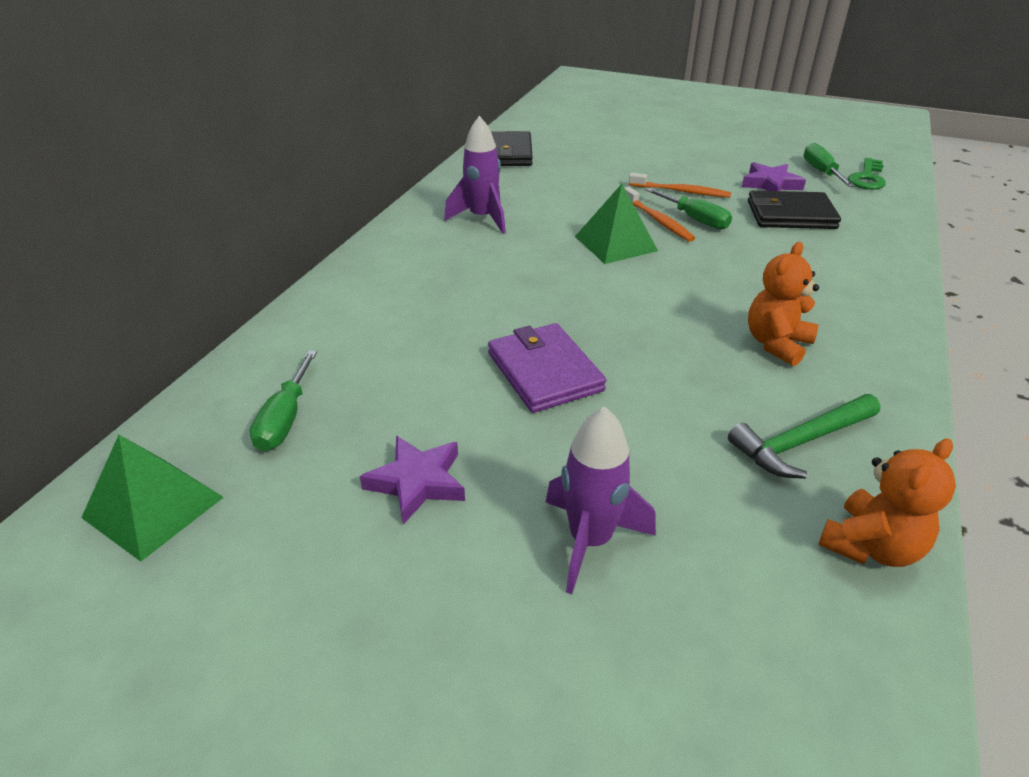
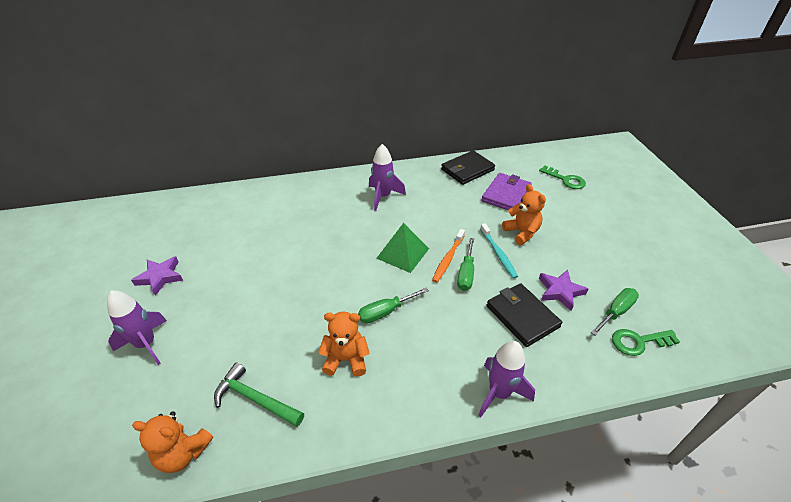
camera: 55 degrees right, 5 degrees up
green pyramid [81,435,224,562] -> none
green screwdriver [250,350,317,451] -> green screwdriver moved to [358,288,429,323]
purple wallet [488,323,606,413] -> purple wallet moved to [481,173,532,210]
orange toothbrush [629,173,731,198] -> turquoise toothbrush [480,223,518,279]
none -> purple rocket [478,341,535,418]
none -> orange teddy bear [502,184,546,245]
none -> green key [539,166,586,189]

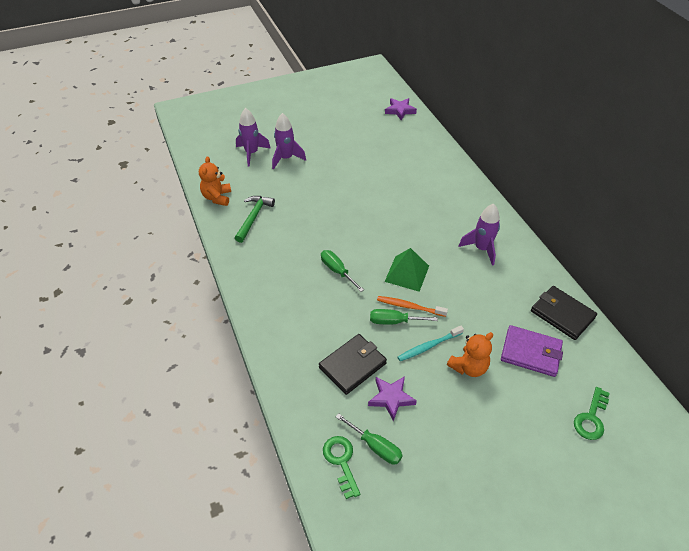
camera: 80 degrees right, 5 degrees up
purple star [131,256,183,296] -> purple star moved to [385,98,417,120]
orange teddy bear [318,312,370,377] -> none
purple rocket [478,341,535,418] -> purple rocket moved to [236,108,271,166]

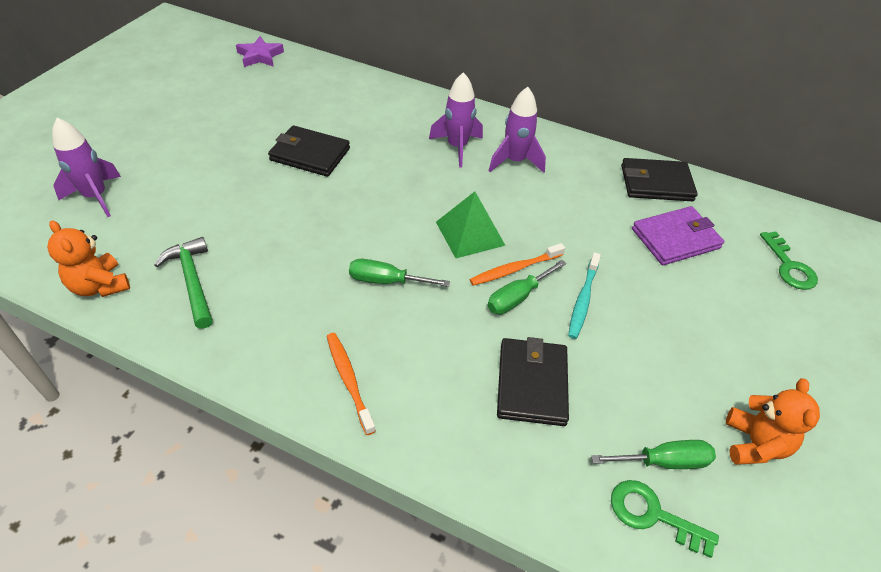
camera: 45 degrees left, 0 degrees up
purple rocket [272,113,306,169] -> purple rocket moved to [429,72,483,168]
purple star [368,376,417,421] -> none
orange teddy bear [447,332,493,377] -> orange teddy bear moved to [726,378,820,465]
none -> black wallet [268,125,350,177]
none -> orange toothbrush [327,333,376,435]

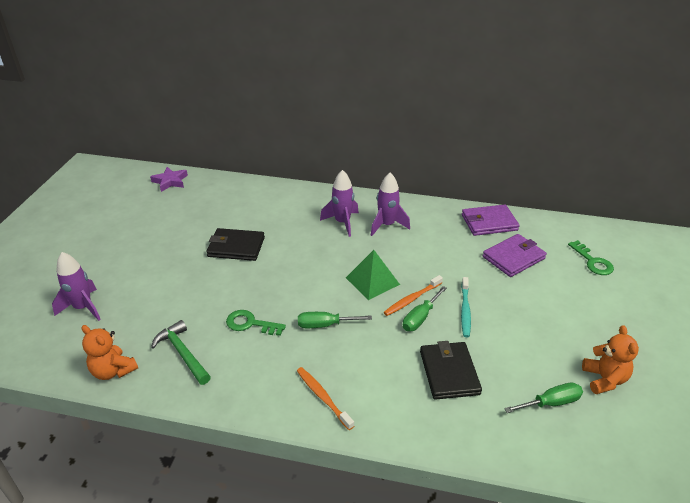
camera: 10 degrees left, 10 degrees down
green key [611,480,719,558] -> green key moved to [226,310,286,336]
black wallet [621,158,698,201] -> purple wallet [462,204,520,236]

